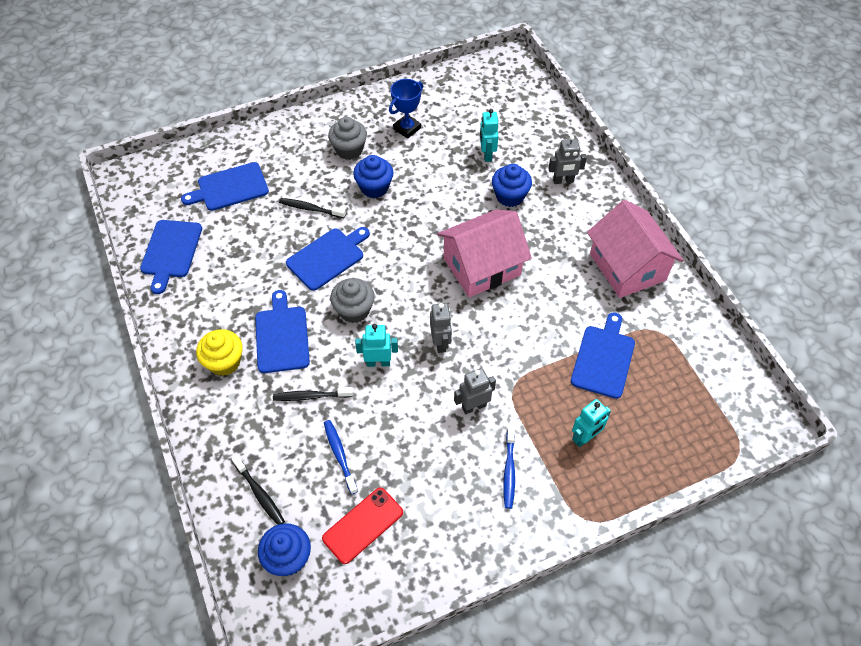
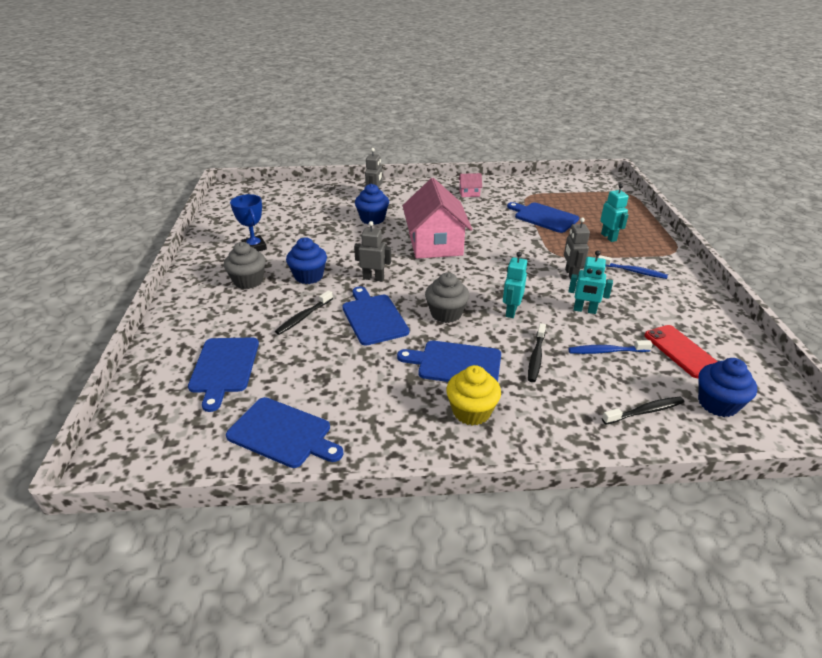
camera: 70 degrees left, 20 degrees down
grey robot [430,303,452,353] -> grey robot moved to [354,221,391,281]
turquoise robot [480,109,498,162] -> turquoise robot moved to [568,250,613,314]
pink house [587,200,684,298] -> pink house [458,173,482,197], size x0.42

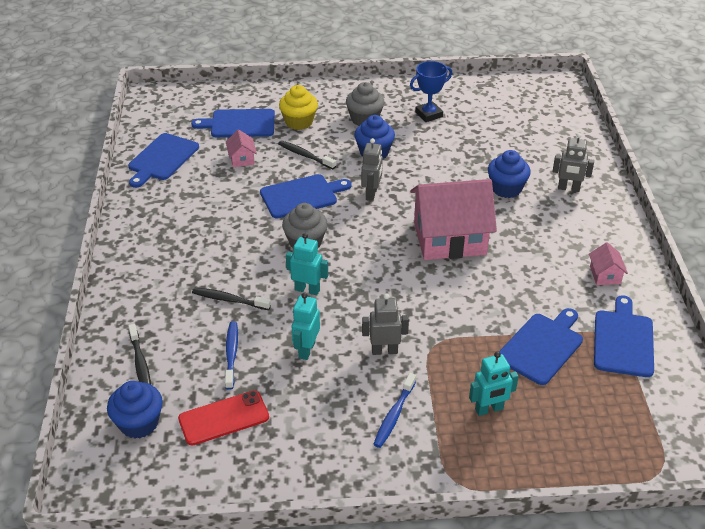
camera: 90 degrees right, 5 degrees up
blue cutting board [397,341,501,382] -> blue cutting board moved to [594,295,654,377]
yellow cupcake [446,365,501,426] -> yellow cupcake moved to [279,85,318,130]
none -> pink house [226,129,257,167]

